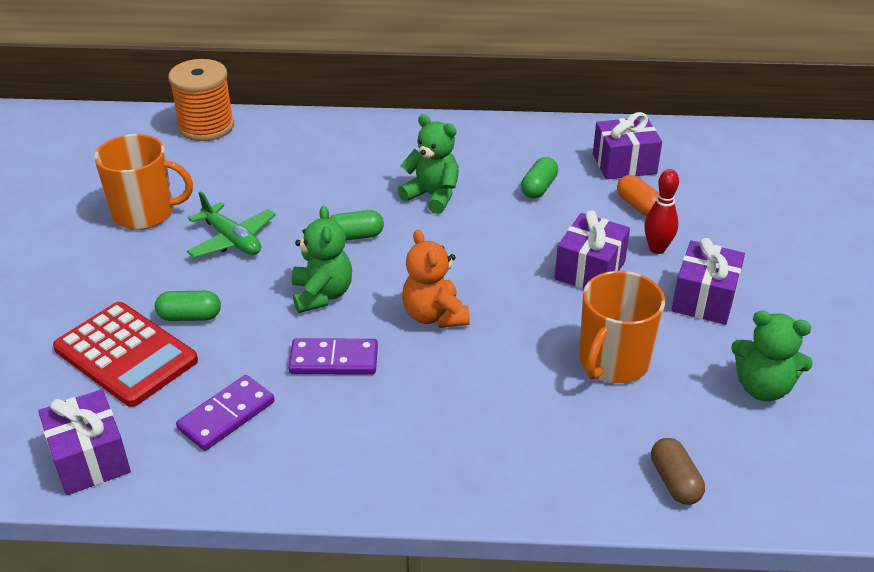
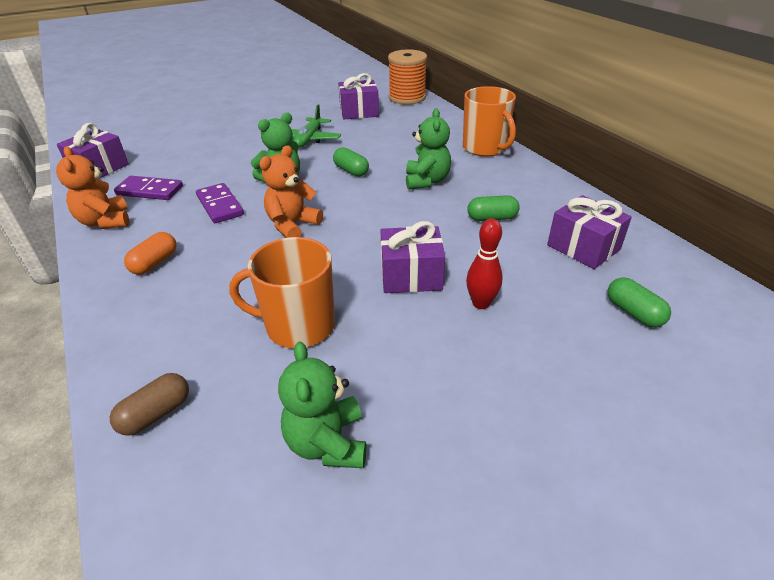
camera: 60 degrees right, 0 degrees up
red calculator [53,302,198,407] -> none
orange mug [94,134,193,230] -> orange mug moved to [463,86,516,157]
green capsule [155,291,221,321] -> green capsule moved to [607,277,671,327]
orange capsule [617,175,659,216] -> orange capsule moved to [124,232,176,275]
purple gift [671,238,745,325] -> purple gift moved to [338,73,379,119]
none -> orange teddy bear [56,146,129,229]

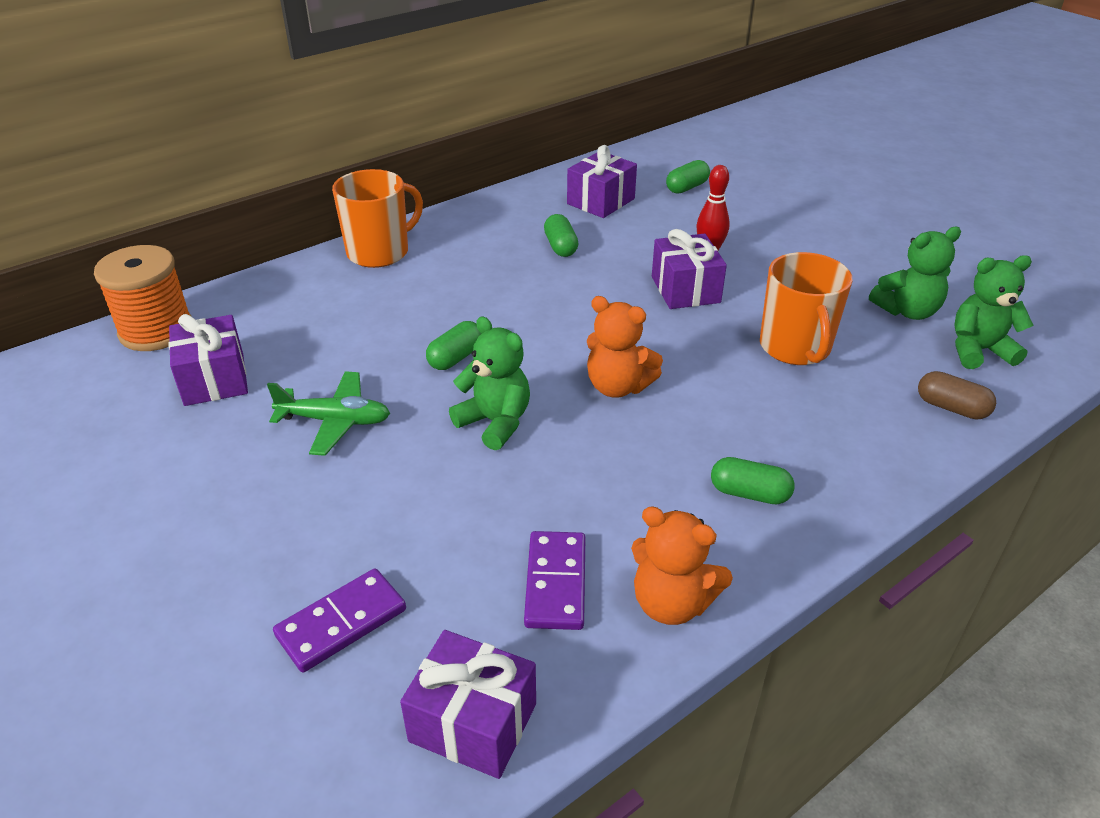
camera: 100 degrees left, 0 degrees up
orange teddy bear [56,146,129,229] -> orange teddy bear turned 60 degrees clockwise [631,506,733,625]
orange capsule [124,232,176,275] -> green capsule [711,457,795,504]
purple domino [196,183,244,223] -> purple domino moved to [273,568,406,672]
green teddy bear [406,108,451,190] -> green teddy bear moved to [954,255,1033,369]

